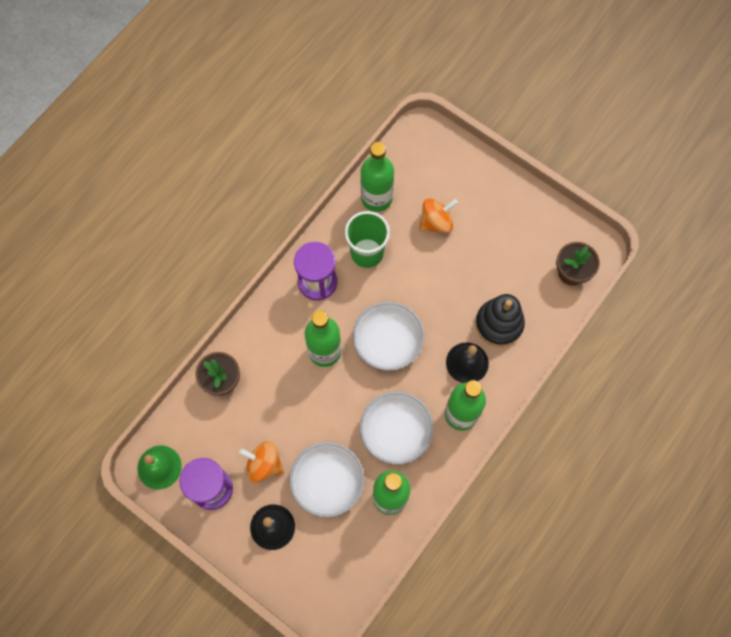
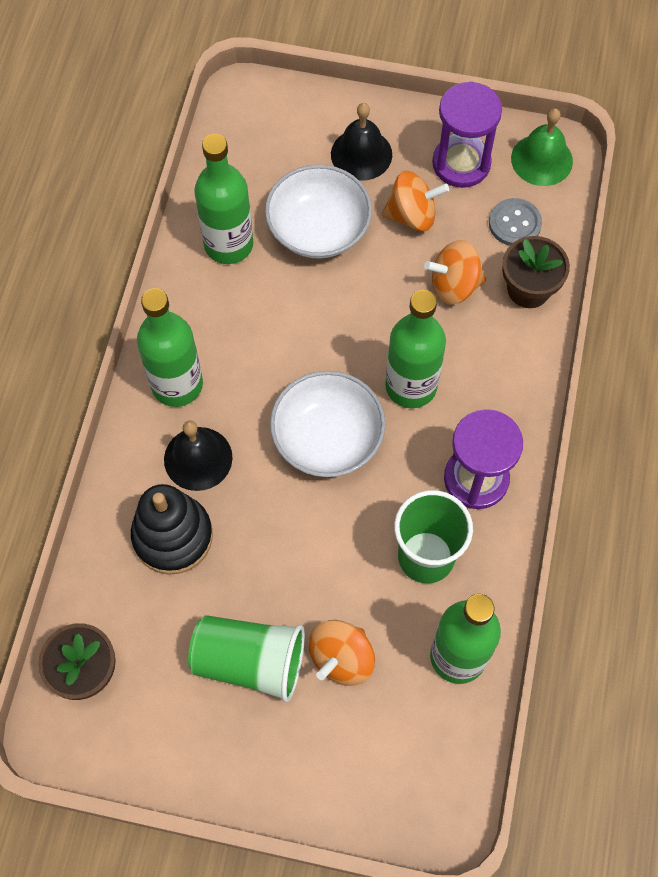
camera: 155 degrees right, 5 degrees down
white bowl [360,392,434,464] -> none
none -> green cup [188,615,305,702]
none -> orange spinning top [424,240,486,305]
none -> grey button [489,198,542,246]

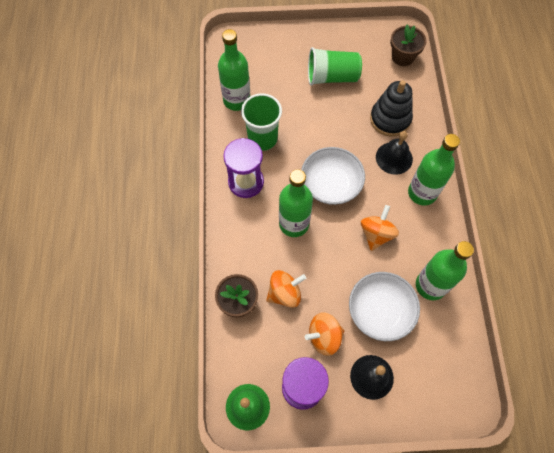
camera: 165 degrees right, 0 degrees up
orange spinning top [309,620,375,686] -> orange spinning top moved to [361,205,399,251]
grey button [489,198,542,246] -> none

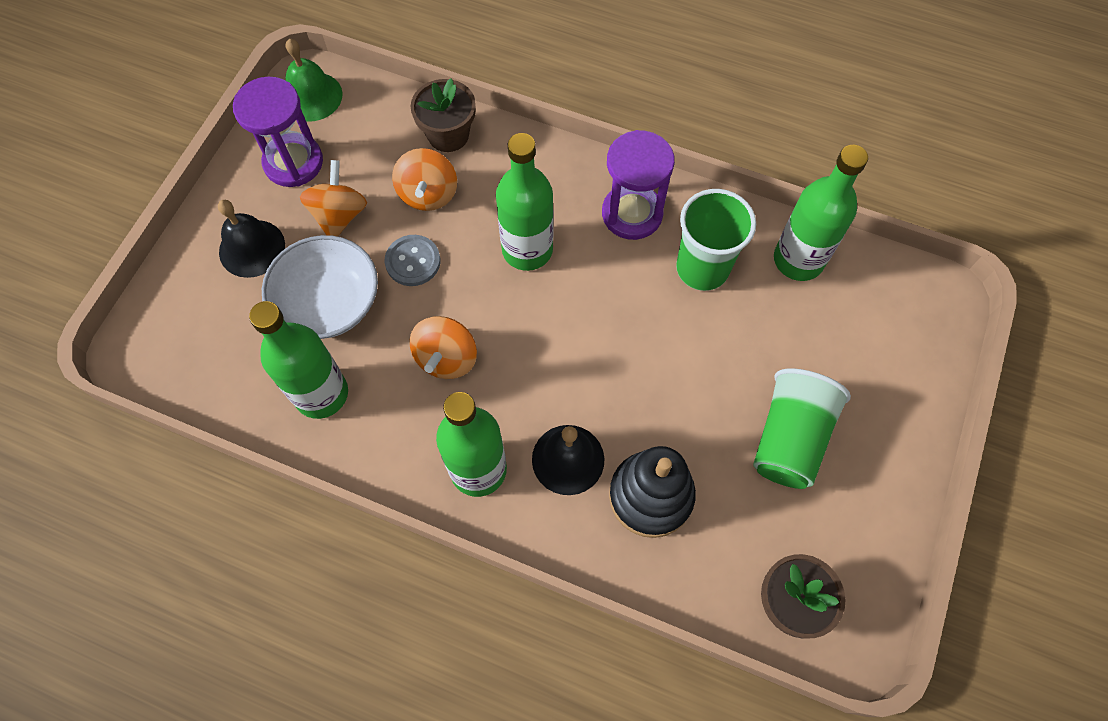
camera: 115 degrees right, 0 degrees up
white bowl [301,147,365,205] -> none
orange spinning top [361,205,399,251] -> orange spinning top turned 60 degrees clockwise [410,316,477,379]
none -> grey button [385,235,440,286]

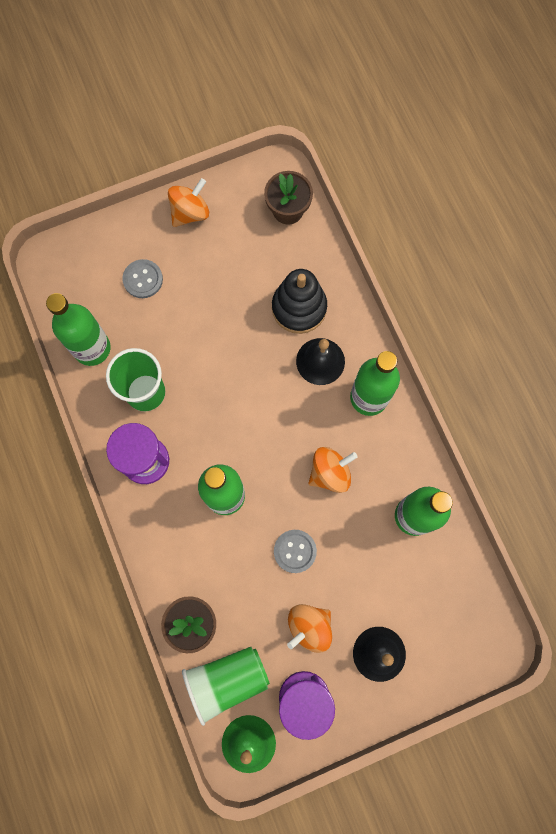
camera: 135 degrees left, 10 degrees up
white bowl [262,235,378,339] -> none
orange spinning top [392,148,457,211] -> orange spinning top moved to [168,178,209,227]
green cup [753,368,851,489] -> green cup moved to [182,647,270,726]
none -> grey button [122,259,163,298]

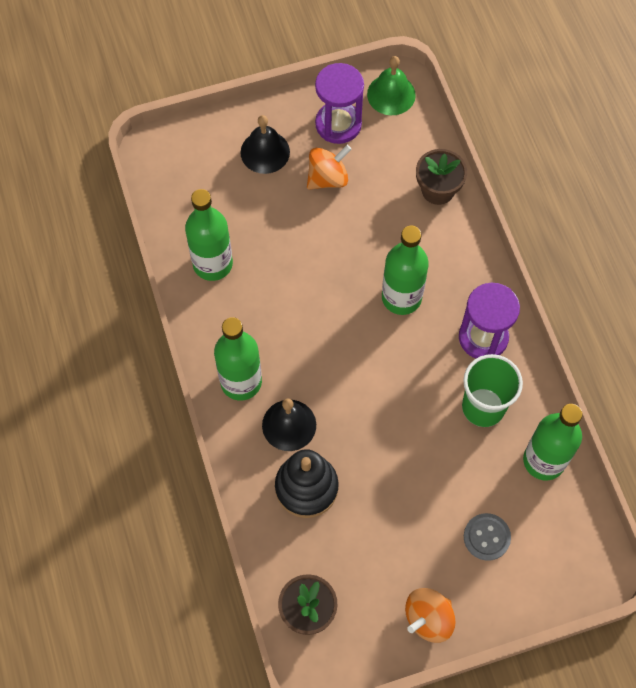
camera: 175 degrees left, 10 degrees down
green cup [182,647,270,726] -> none
grey button [274,530,317,573] -> none
orange spinning top [308,447,358,493] -> none

